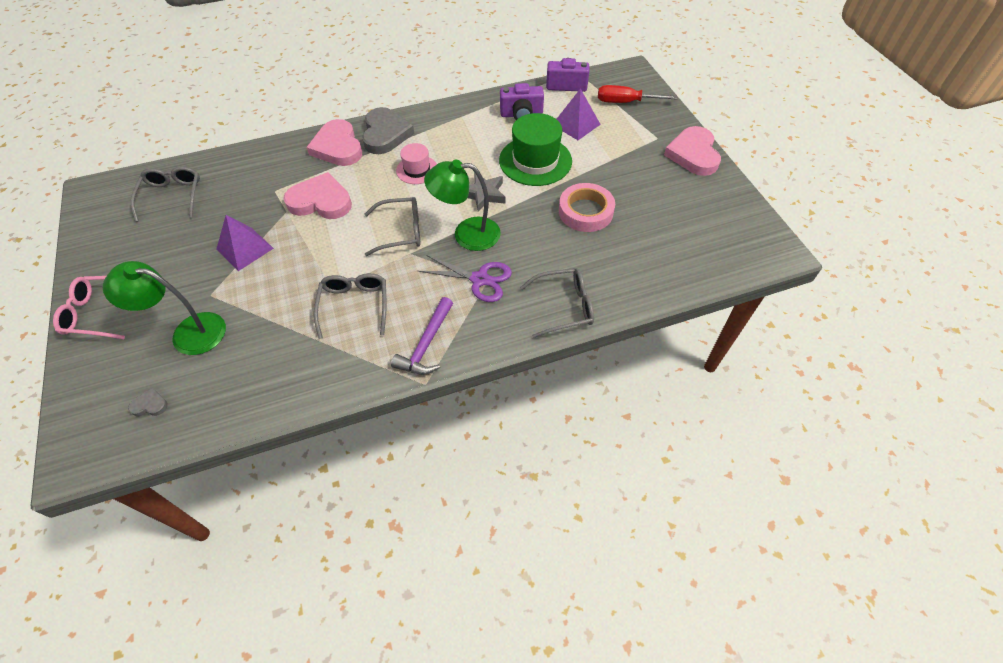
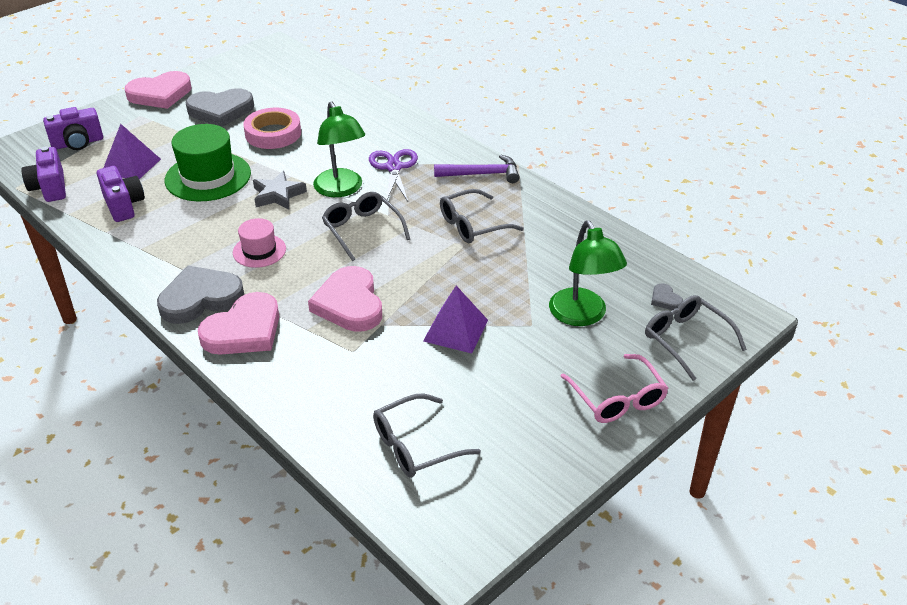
camera: 115 degrees left, 15 degrees down
grey glasses [520,268,594,338] -> grey glasses moved to [645,295,747,381]
red screwdriver [598,85,678,103] -> purple camera [43,107,103,150]
none -> grey heart [185,88,254,127]

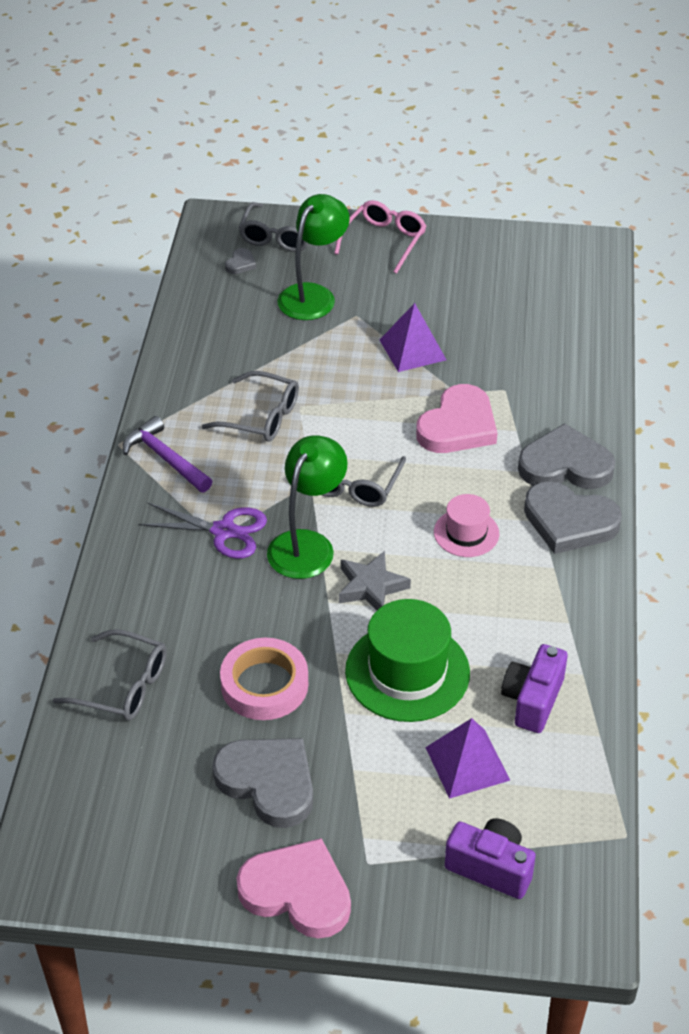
camera: 130 degrees left, 5 degrees up
purple camera [21,146,66,202] -> none
pink heart [198,292,280,355] -> grey heart [518,423,615,489]
purple scissors [369,149,418,201] -> purple scissors turned 120 degrees counterclockwise [138,503,267,559]
grey glasses [373,394,481,478] -> grey glasses moved to [53,629,167,721]

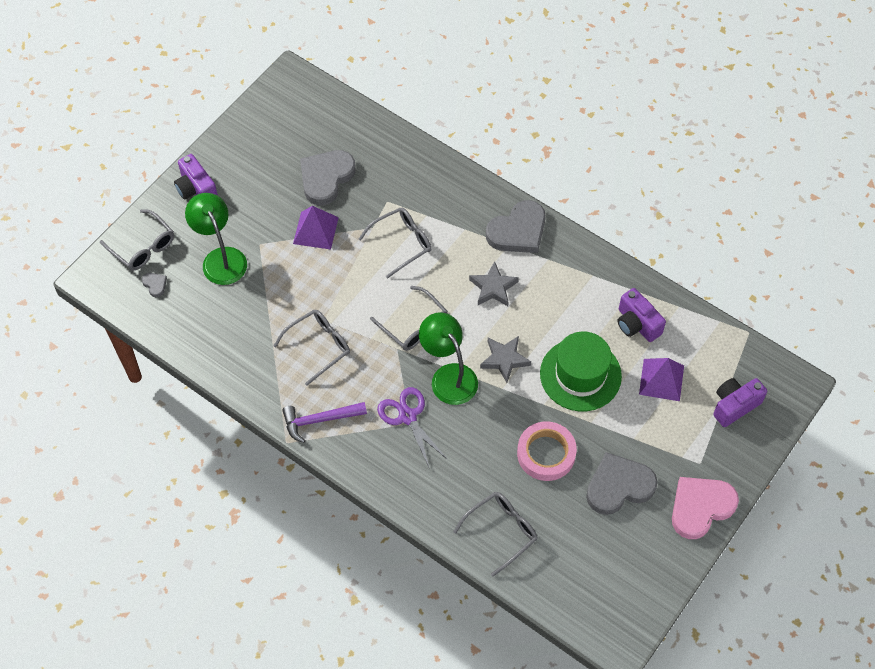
camera: 60 degrees left, 15 degrees up
purple scissors [138,503,267,559] -> purple scissors turned 75 degrees counterclockwise [377,387,448,469]
pink glasses [334,200,426,274] -> purple camera [174,154,218,200]
pink heart [416,384,497,453] -> grey glasses [359,208,432,278]
pink hat [434,494,499,557] -> grey star [469,261,519,306]
grey heart [518,423,615,489] -> grey heart moved to [300,150,356,205]

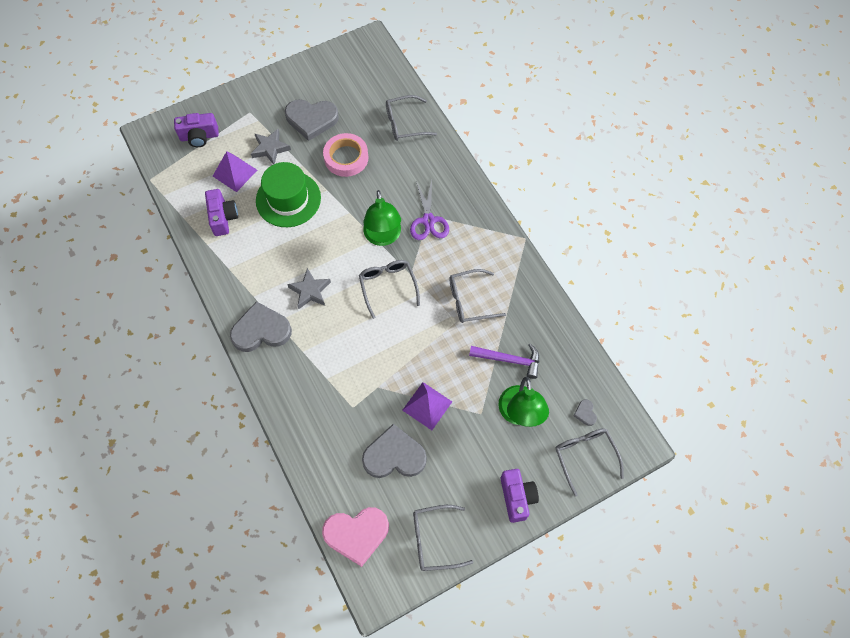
camera: 155 degrees left, 5 degrees up
purple hammer [282,402,367,443] -> purple hammer moved to [469,343,539,379]
grey heart [300,150,356,205] -> grey heart turned 150 degrees counterclockwise [362,424,427,478]
grey glasses [359,208,432,278] -> grey glasses moved to [413,505,473,571]
grey star [480,336,531,383] -> grey star moved to [251,129,291,165]
pink heart [672,477,739,539] -> pink heart moved to [322,507,389,567]

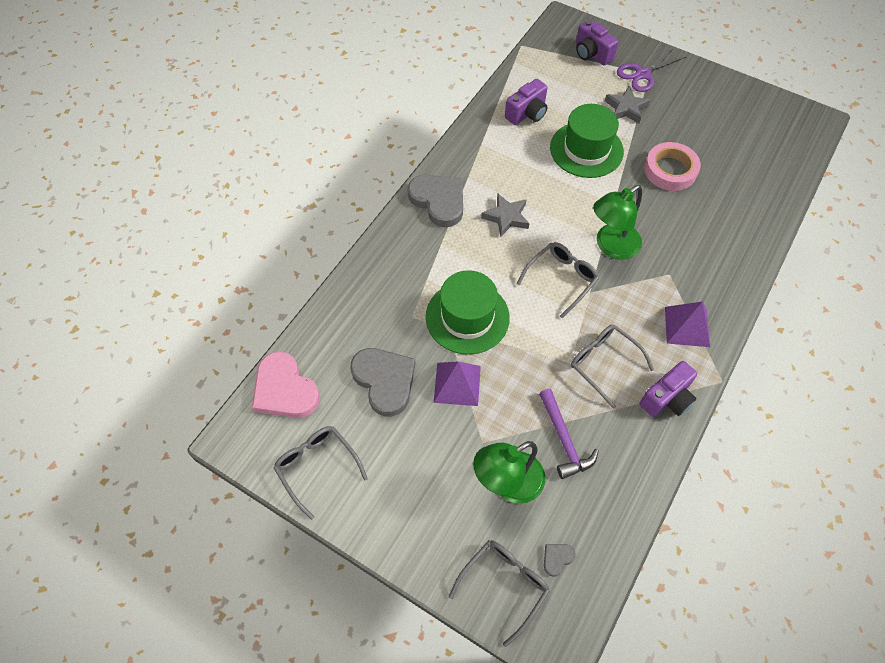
camera: 60 degrees right, 5 degrees down
purple pyramid [213,151,257,192] -> purple pyramid moved to [665,302,710,347]
grey heart [285,99,339,141] -> none
grey glasses [386,95,437,141] -> none
purple scissors [410,180,449,240] -> purple scissors moved to [617,48,686,92]
purple camera [501,469,539,523] -> purple camera moved to [640,361,697,417]
none -> green hat [426,270,510,355]

